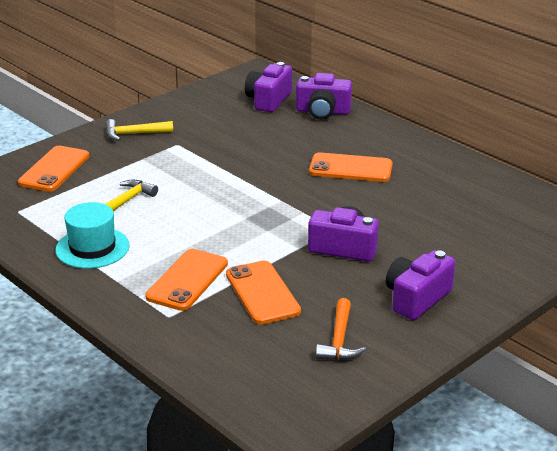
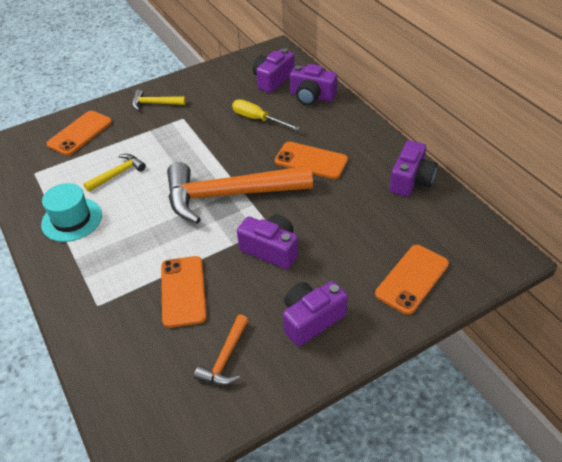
camera: 15 degrees right, 15 degrees up
orange phone [145,249,228,311] -> orange phone moved to [375,245,449,315]
none -> orange hammer [167,162,313,224]
none -> yellow screwdriver [232,99,300,131]
none -> purple camera [390,140,437,197]

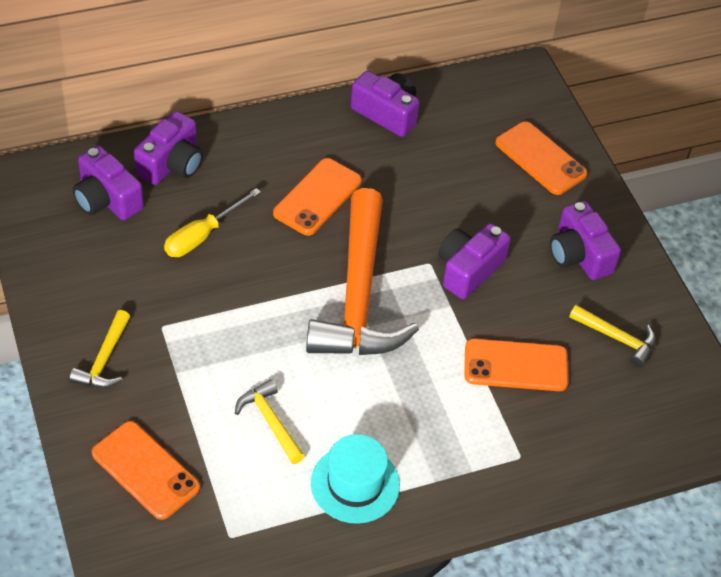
camera: 85 degrees left, 5 degrees up
orange hammer [194,314,249,385] -> yellow hammer [569,305,656,367]

